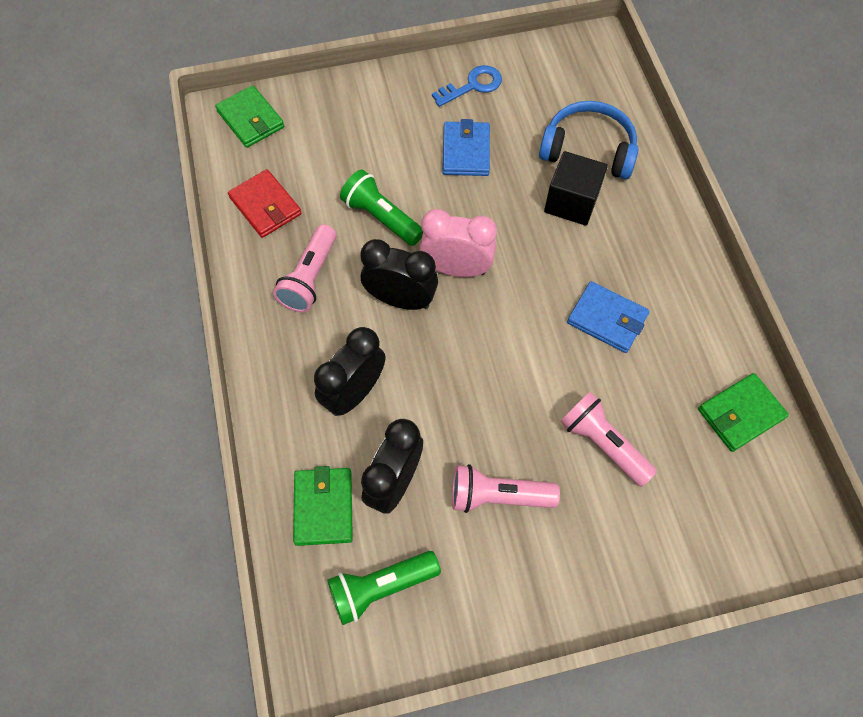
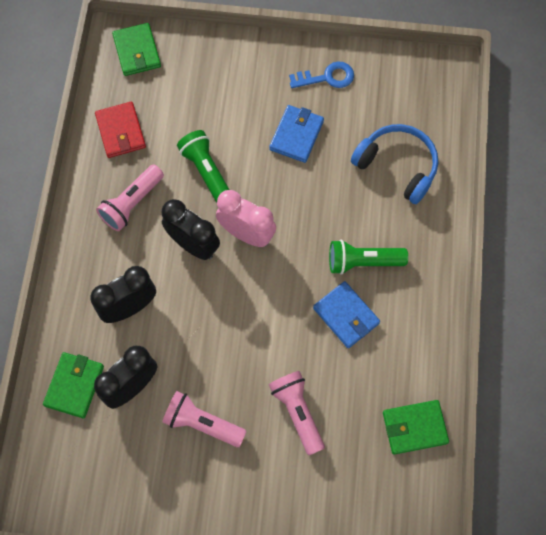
camera: 20 degrees right, 5 degrees up
green flashlight [327,551,441,625] -> green flashlight moved to [329,240,408,275]
black cube [544,151,608,226] -> none

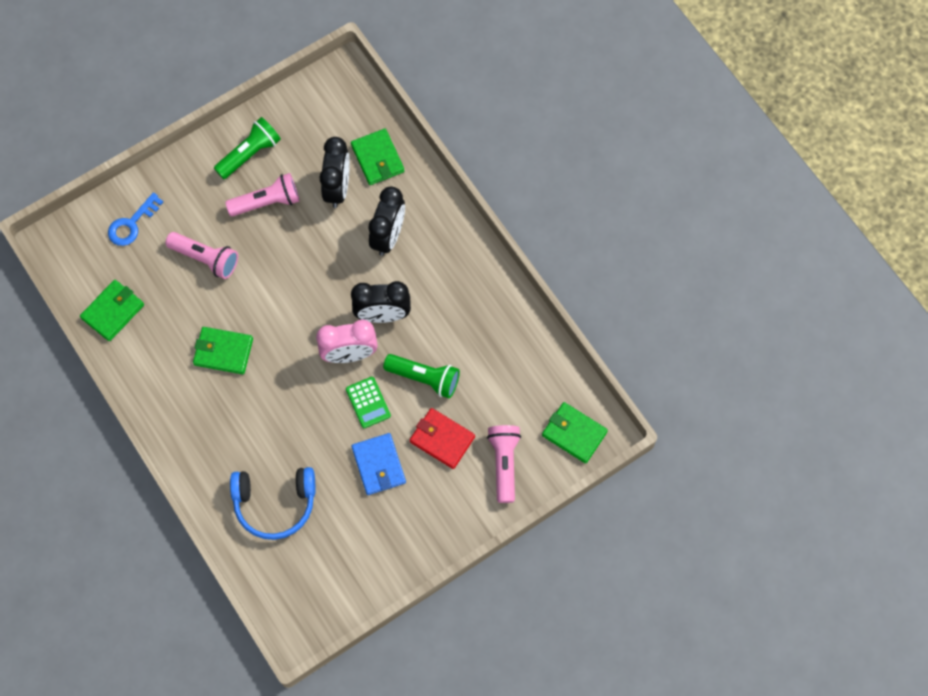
camera: 140 degrees right, 0 degrees up
red wallet [95,102,146,158] -> red wallet moved to [410,408,475,469]
pink flashlight [96,165,164,231] -> pink flashlight moved to [487,425,521,503]
blue key [289,61,354,88] -> blue key moved to [108,193,163,246]
blue wallet [313,281,380,348] -> green wallet [193,327,253,374]
green flashlight [329,240,408,275] -> green flashlight moved to [214,117,281,179]
none -> green calculator [346,377,391,428]

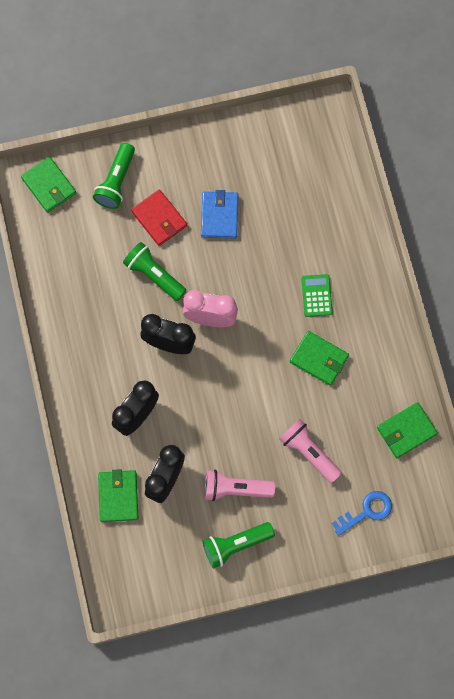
camera: 160 degrees left, 5 degrees up
blue headphones [230,467,316,540] -> none
green calculator [346,377,391,428] -> green calculator moved to [301,274,333,317]
pink flashlight [487,425,521,503] -> green flashlight [93,143,135,209]

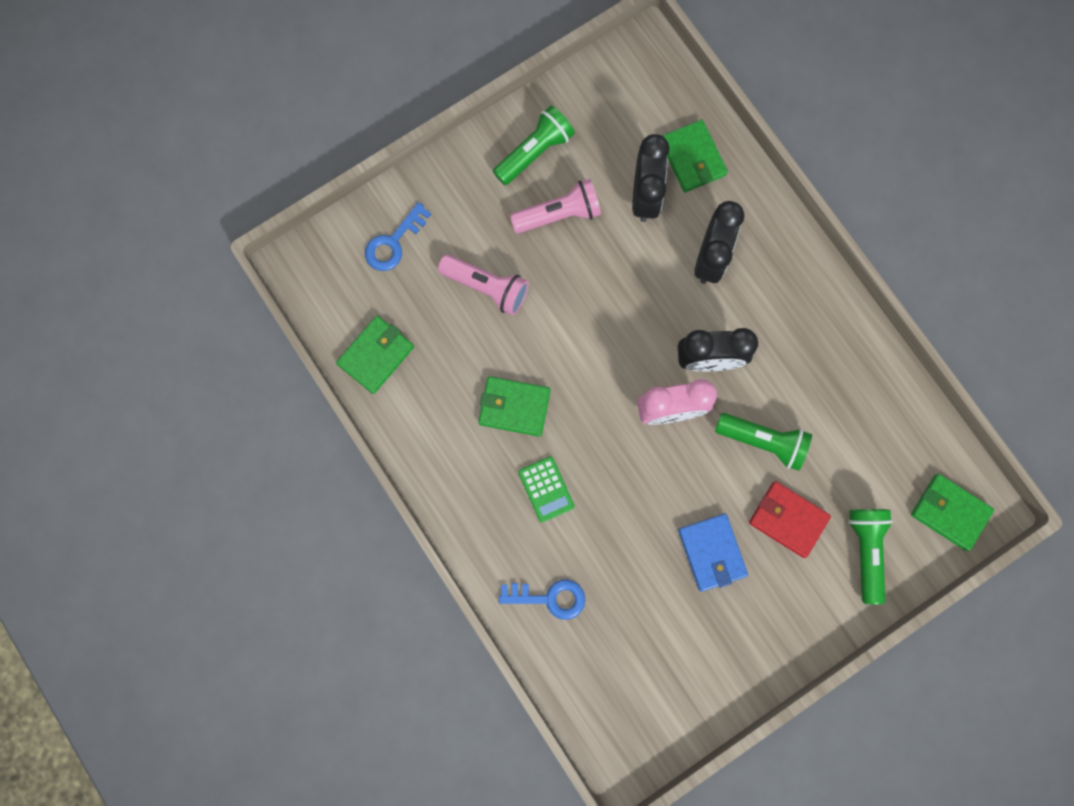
camera: 160 degrees right, 5 degrees up
none -> blue key [499,580,585,620]

